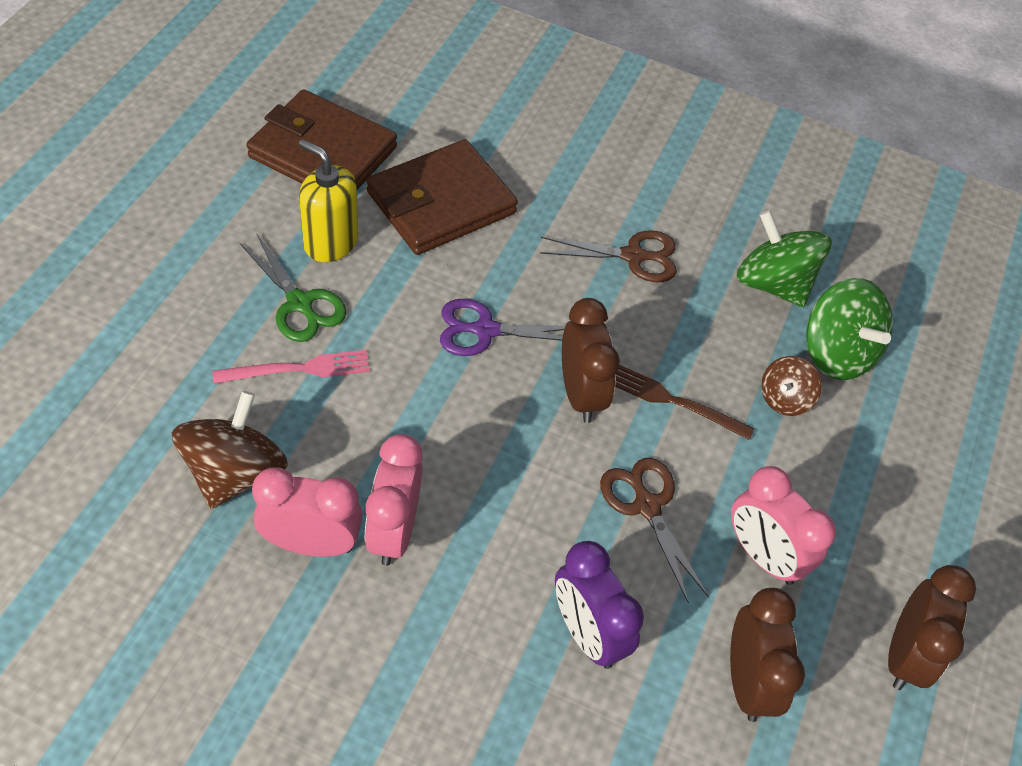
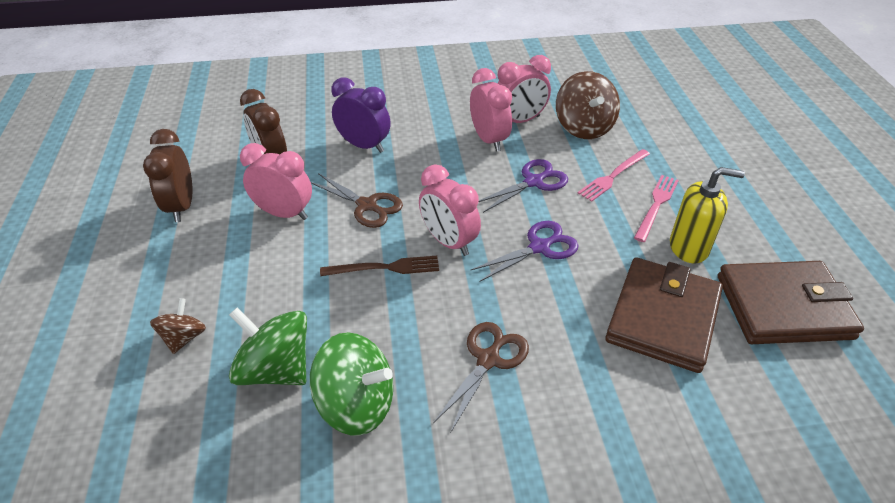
camera: 155 degrees right, 10 degrees down
green scissors [239,233,347,342] -> pink fork [634,175,679,242]
brown scissors [540,231,677,282] -> brown scissors turned 150 degrees clockwise [433,322,529,434]
brown clock [562,298,620,423] -> pink clock [419,164,481,256]
brown spinning top [761,356,822,416] -> brown spinning top moved to [150,298,206,354]
none -> purple scissors [479,159,568,213]

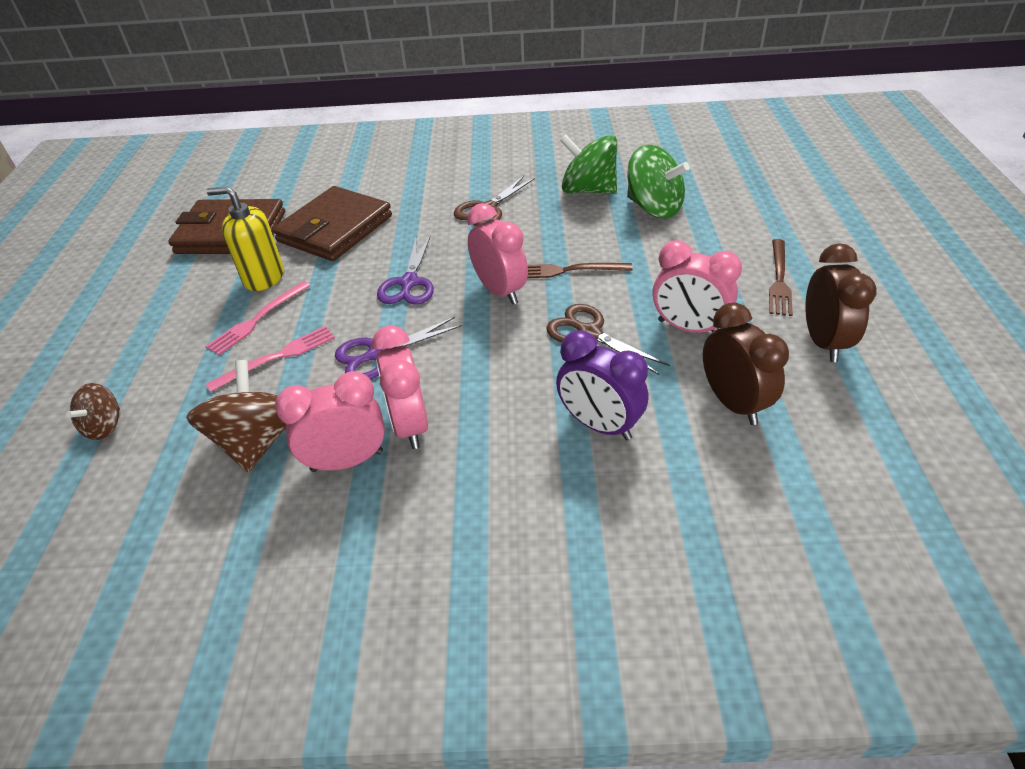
camera: 170 degrees left, 0 degrees up
brown spinning top [150,298,206,354] -> brown spinning top moved to [66,383,120,440]
purple scissors [471,221,579,282] -> purple scissors turned 60 degrees counterclockwise [377,235,434,305]
none -> brown fork [769,239,793,316]

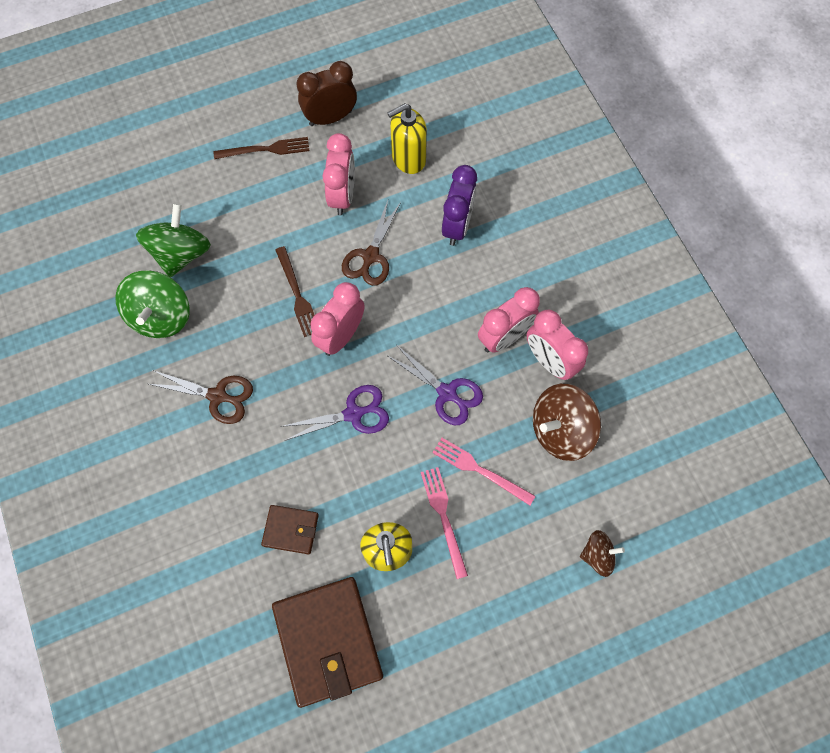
camera: 115 degrees left, 25 degrees up
pink fork [205,281,311,355] -> pink fork turned 120 degrees counterclockwise [421,467,468,579]
brown wallet [272,186,392,261] -> brown wallet [261,505,319,554], size x0.50
brown clock [703,303,789,425] -> yellow soap dispenser [387,103,427,174]

